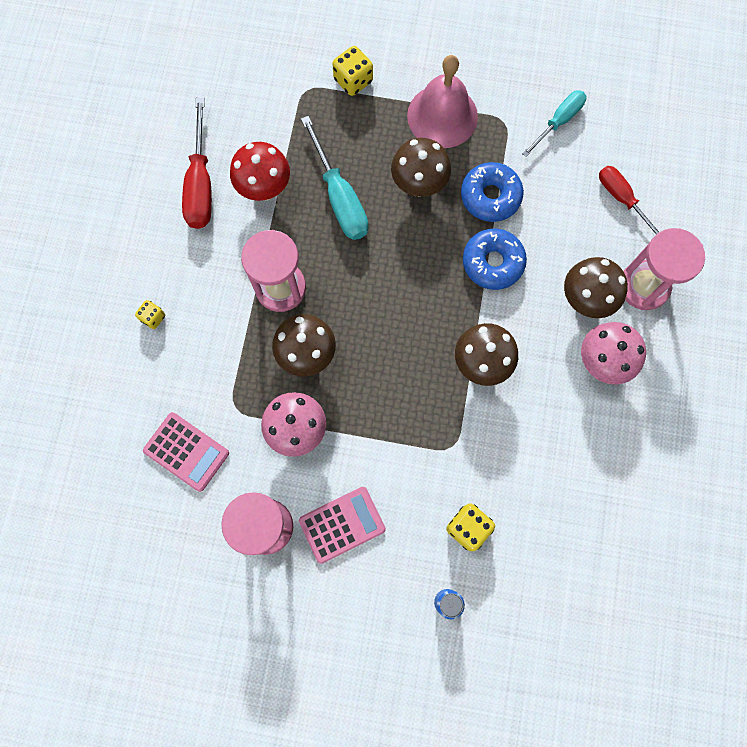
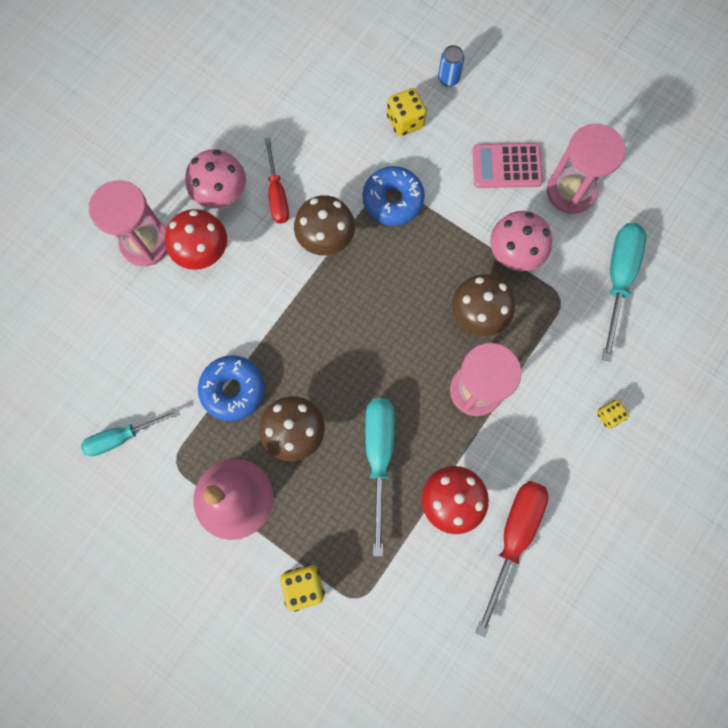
camera: 155 degrees left, 0 degrees up
pink calculator [143,412,229,492] -> turquoise screwdriver [602,223,647,362]
blue donut [463,228,527,290] -> blue donut moved to [363,166,425,226]
brown mushroom [564,257,628,318] -> red mushroom [165,209,227,270]
red screwdriver [599,166,659,235] -> red screwdriver moved to [265,138,289,224]

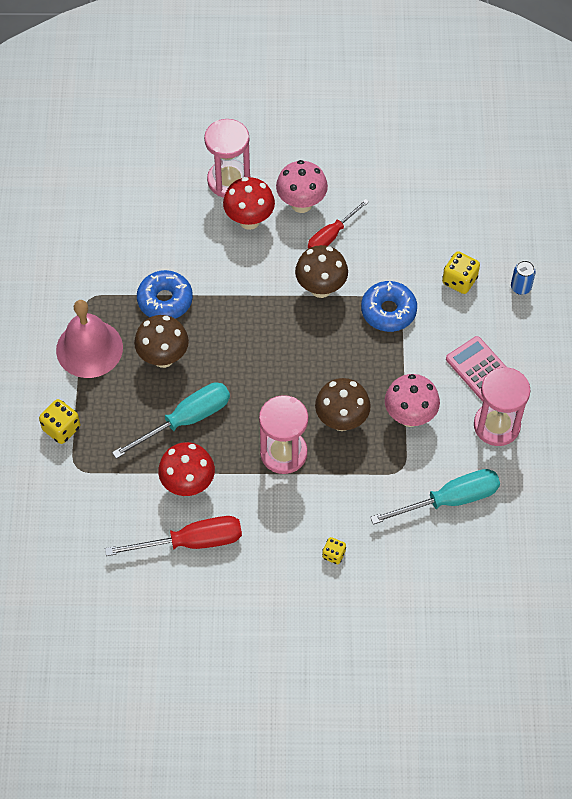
camera: 55 degrees right, 15 degrees down
turquoise screwdriver [81,409,180,456] -> none

